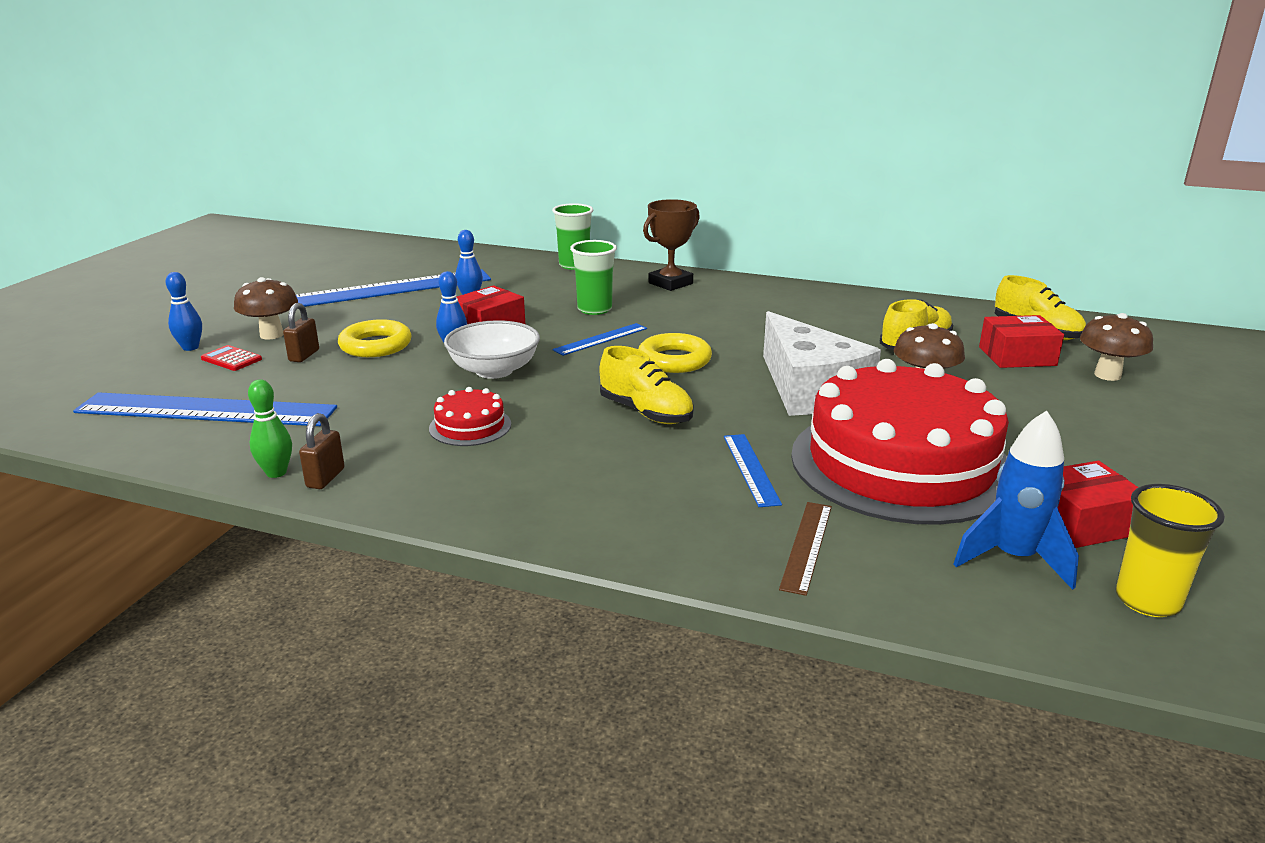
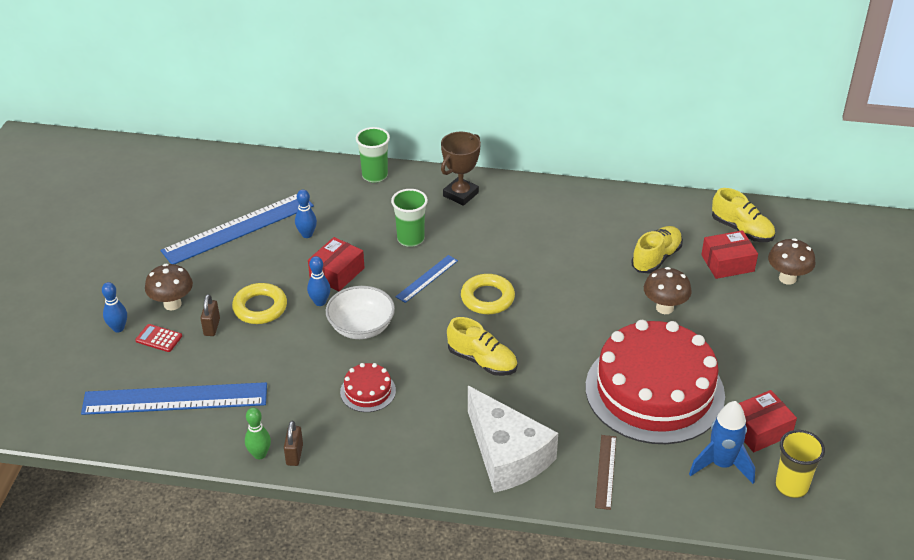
camera: 10 degrees left, 15 degrees up
blue ruler [724,434,782,507] -> none
white cheese [763,311,881,416] -> white cheese moved to [468,386,558,493]

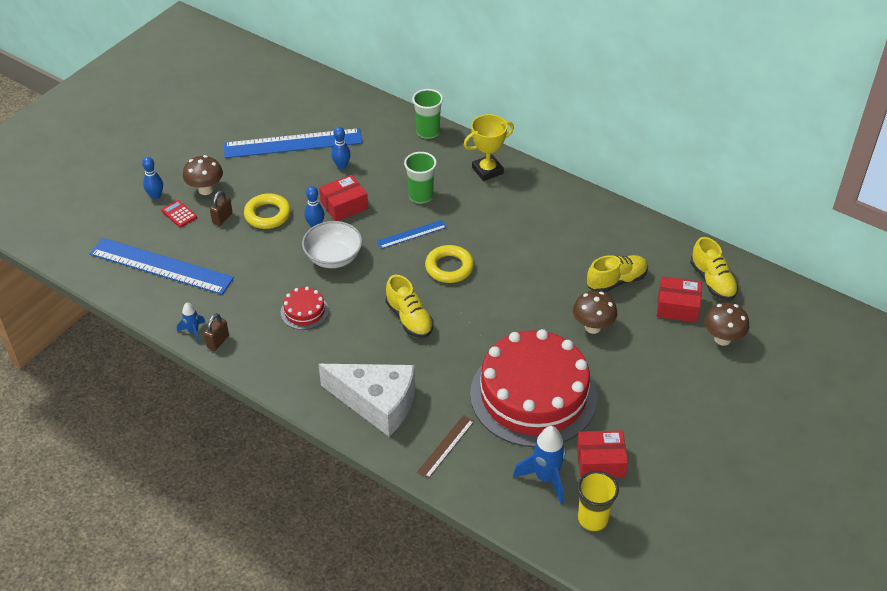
camera: 25 degrees right, 5 degrees up
green bowling pin [245,407,271,459] -> blue rocket [177,303,205,344]
brown trophy [441,132,481,206] -> yellow trophy [464,114,514,181]
white cheese [468,386,558,493] -> white cheese turned 60 degrees counterclockwise [318,364,415,436]

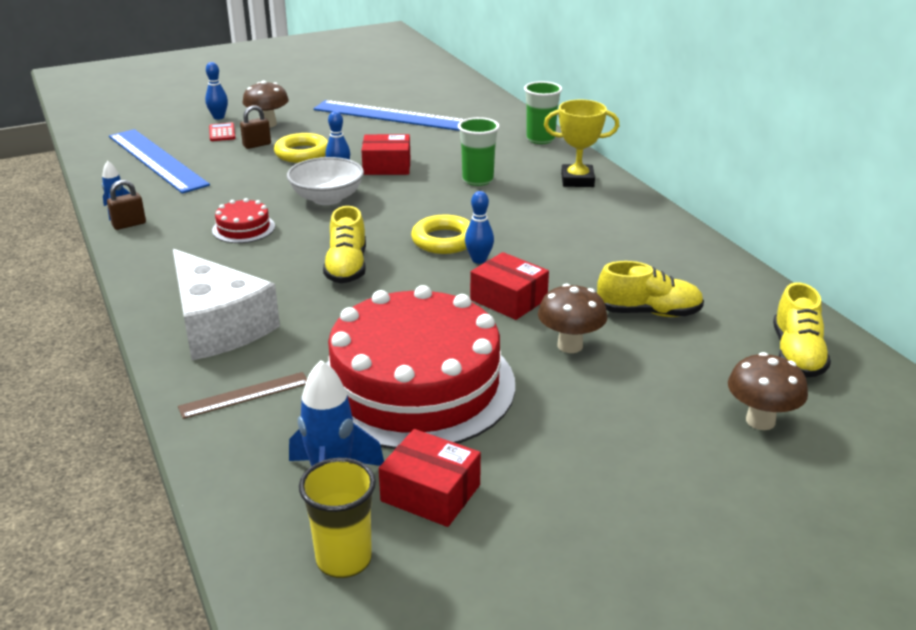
camera: 30 degrees right, 15 degrees down
blue bowling pin [331,127,351,169] -> blue bowling pin moved to [465,191,494,264]
blue ruler [376,220,447,249] -> none
red box [657,276,702,323] -> red box moved to [470,252,549,320]

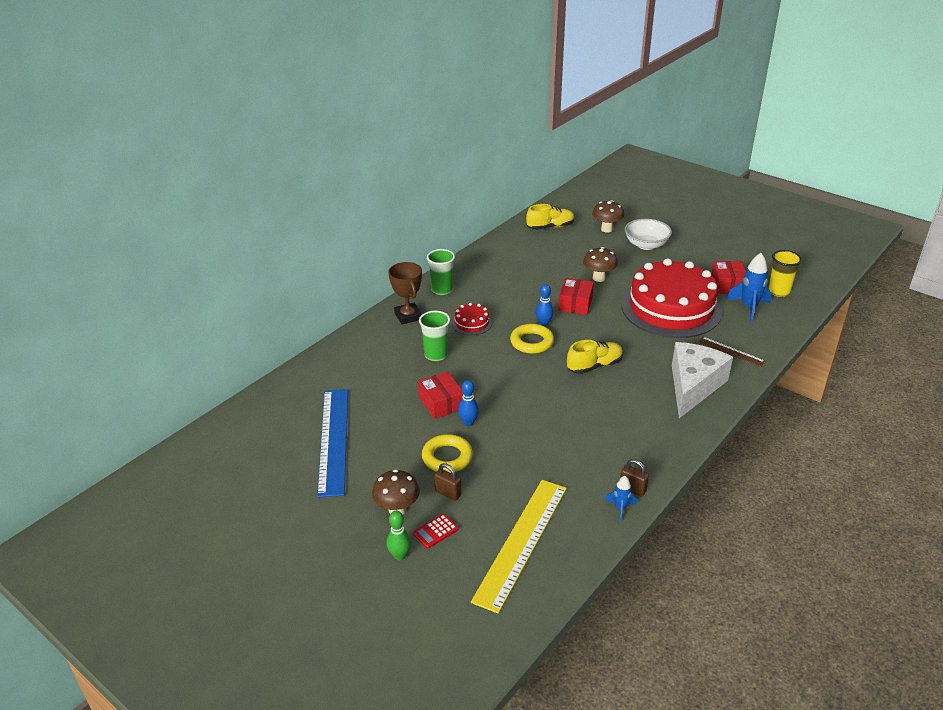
camera: 115 degrees left, 5 degrees up
blue ruler [109,129,210,194] -> yellow ruler [471,480,567,614]
blue bowling pin [205,62,228,120] -> green bowling pin [386,511,411,560]
red cake [212,198,275,243] -> red cake moved to [452,303,492,335]
white bowl [287,157,364,205] -> white bowl moved to [625,219,672,250]
green cup [524,81,562,144] -> green cup moved to [427,249,455,295]
yellow trophy [544,100,619,187] -> brown trophy [388,262,422,325]
yellow shoe [597,261,704,317] -> none

